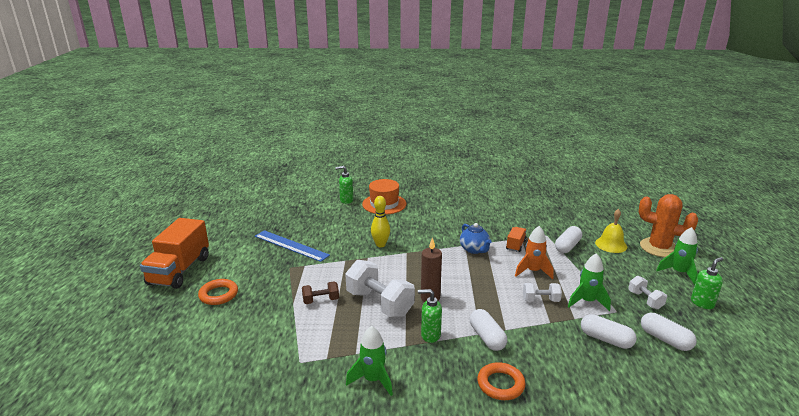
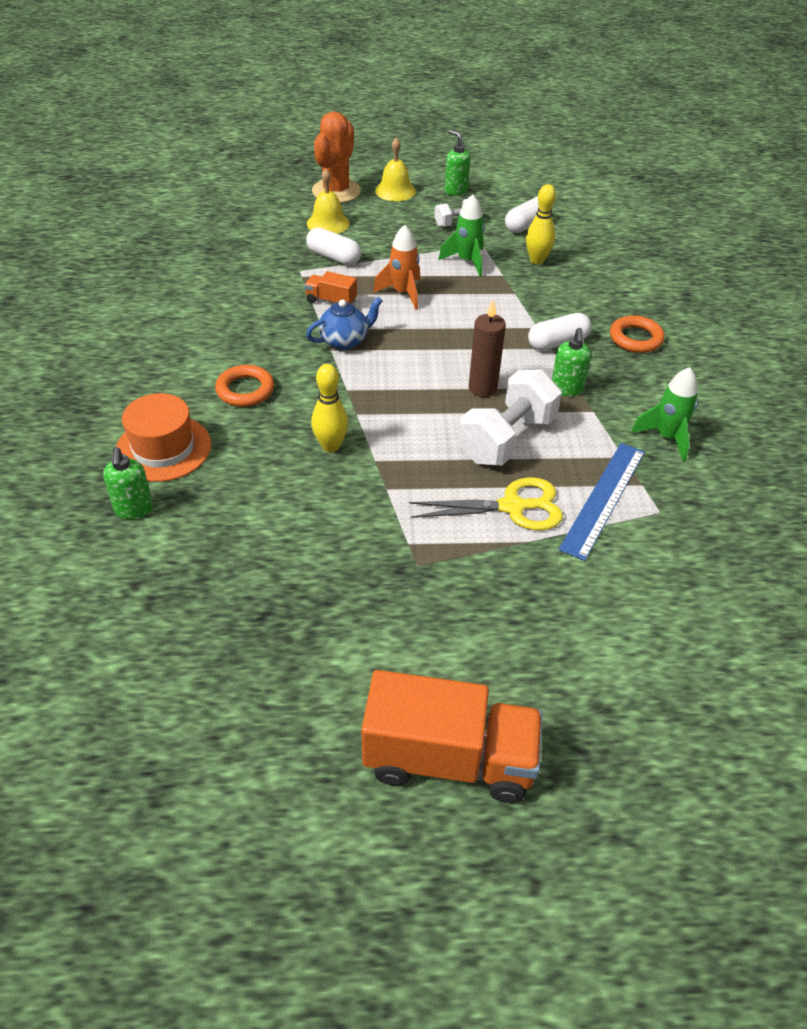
camera: 95 degrees left, 20 degrees up
orange ring [198,279,238,305] -> orange ring moved to [215,365,274,407]
blue ruler [255,230,330,262] -> blue ruler moved to [559,443,645,561]
brown dumbbell [302,281,339,304] -> yellow scissors [409,477,563,530]
white dumbbell [523,283,562,302] -> none
white capsule [581,314,637,349] -> yellow bowling pin [526,184,556,264]
green rocket [656,227,698,285] -> yellow bell [375,137,416,201]

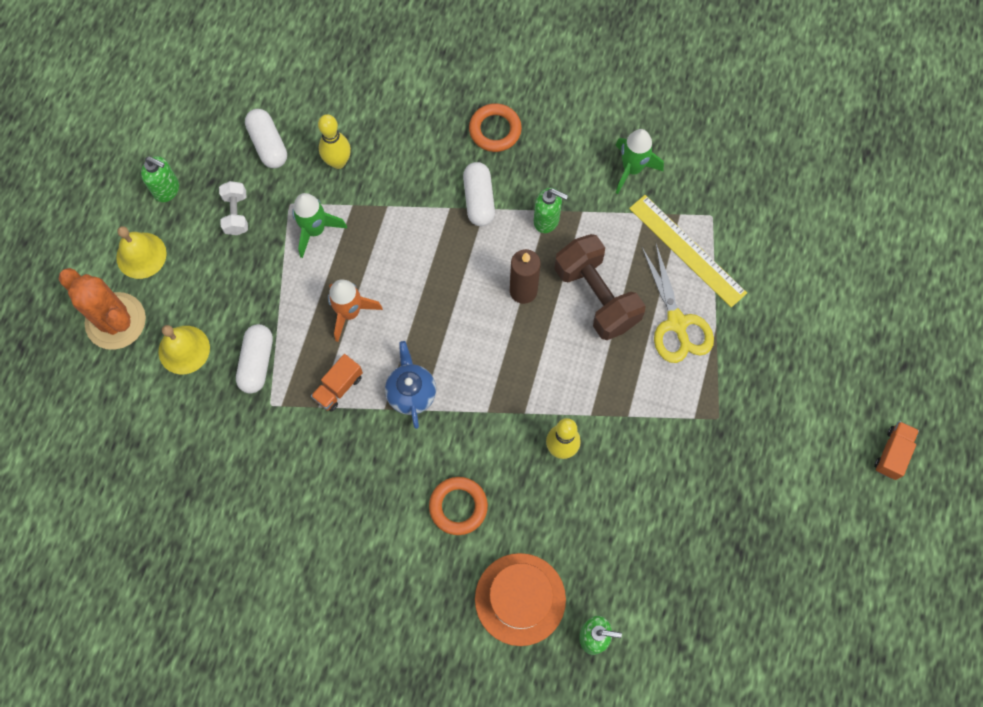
camera: 70 degrees left, 25 degrees up
white capsule [306,228,361,265] -> white capsule turned 45 degrees counterclockwise [236,324,273,394]
orange truck [361,670,543,803] -> orange truck [874,421,919,480], size x0.46
yellow scissors [409,477,563,530] -> yellow scissors turned 150 degrees clockwise [642,244,714,363]
green soap dispenser [445,130,471,195] -> green soap dispenser turned 135 degrees counterclockwise [141,156,179,202]
white dumbbell [458,369,562,466] -> brown dumbbell [554,234,645,340]
blue ruler [559,443,645,561] -> yellow ruler [629,195,747,307]

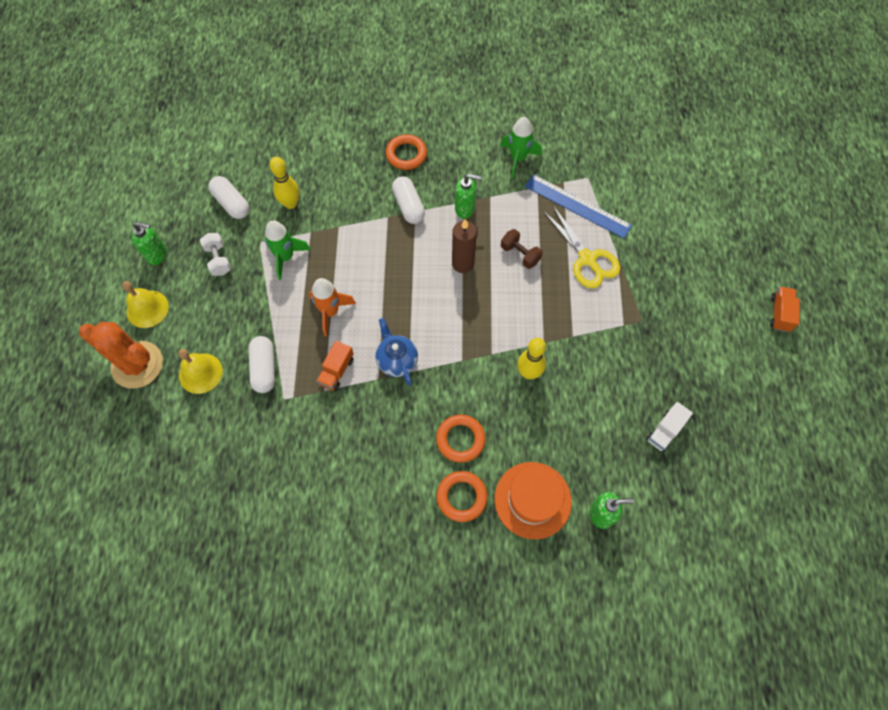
camera: 15 degrees left, 5 degrees down
brown dumbbell [554,234,645,340] -> brown dumbbell [501,229,543,269], size x0.52
yellow ruler [629,195,747,307] -> blue ruler [525,174,632,238]
none -> orange ring [437,471,488,522]
none -> white truck [646,402,693,452]

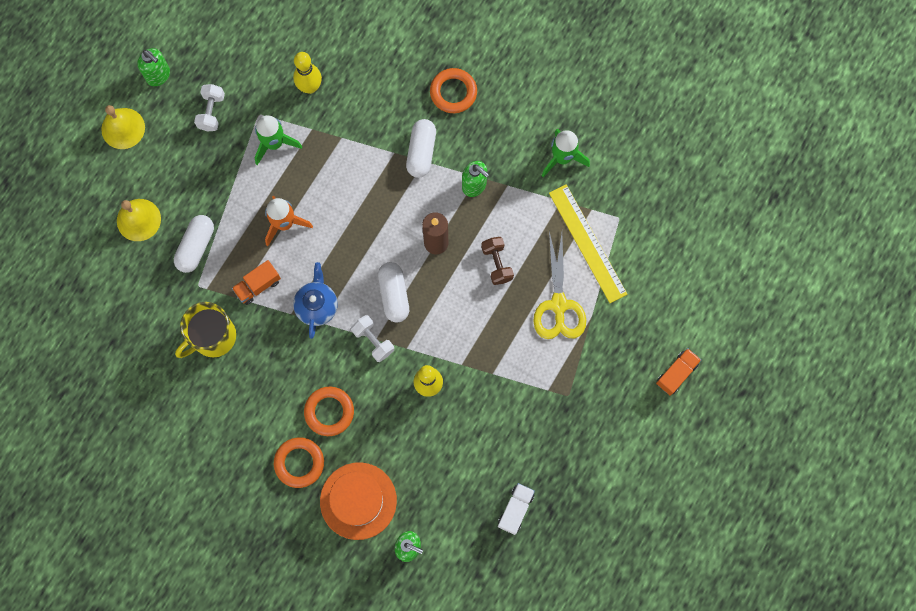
camera: 30 degrees right, 10 degrees up
orange cactus [79,322,163,389] -> none
white capsule [208,176,249,219] -> white capsule moved to [378,262,409,323]
blue ruler [525,174,632,238] -> yellow ruler [549,184,627,303]
white truck [646,402,693,452] -> white truck turned 135 degrees clockwise [498,483,535,535]
orange truck [770,287,800,332] -> orange truck moved to [656,348,701,396]
none -> yellow mug [175,302,236,358]
none -> white dumbbell [351,315,394,362]

